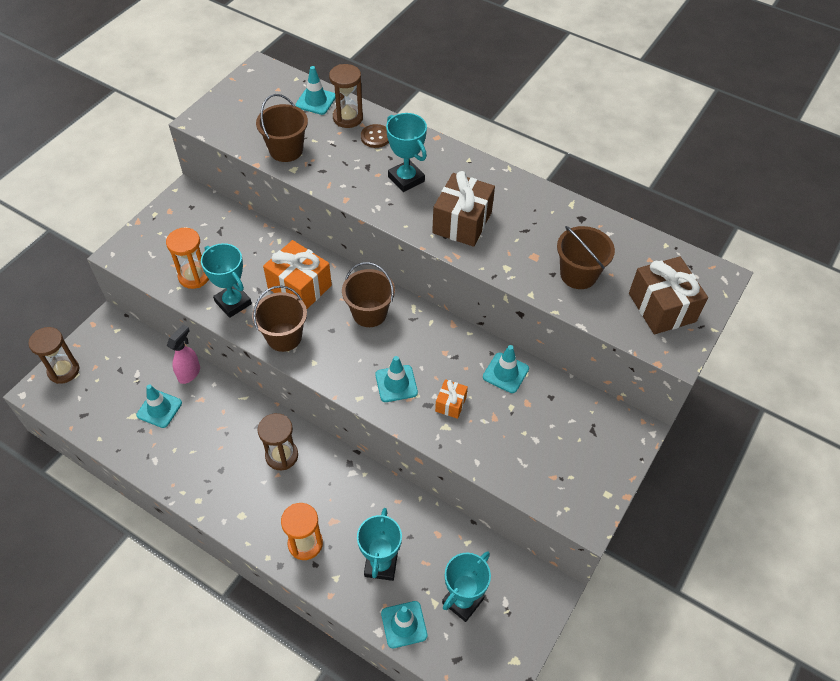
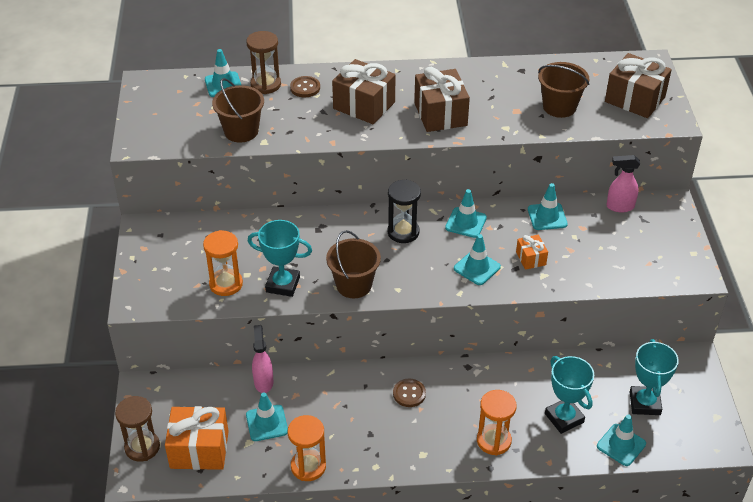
camera: 35 degrees left, 10 degrees down
brown hourglass [257,413,298,470] -> brown button [393,378,426,407]
orange gift [263,240,332,309] -> orange gift moved to [165,406,229,470]
brown bucket [342,262,395,327] -> black hourglass [387,180,421,243]
turquoise trophy [386,113,427,192] -> brown gift [332,59,396,124]
none -> orange hourglass [288,415,326,481]
none -> turquoise traffic cone [445,189,487,238]
none -> pink spray bottle [606,155,640,212]

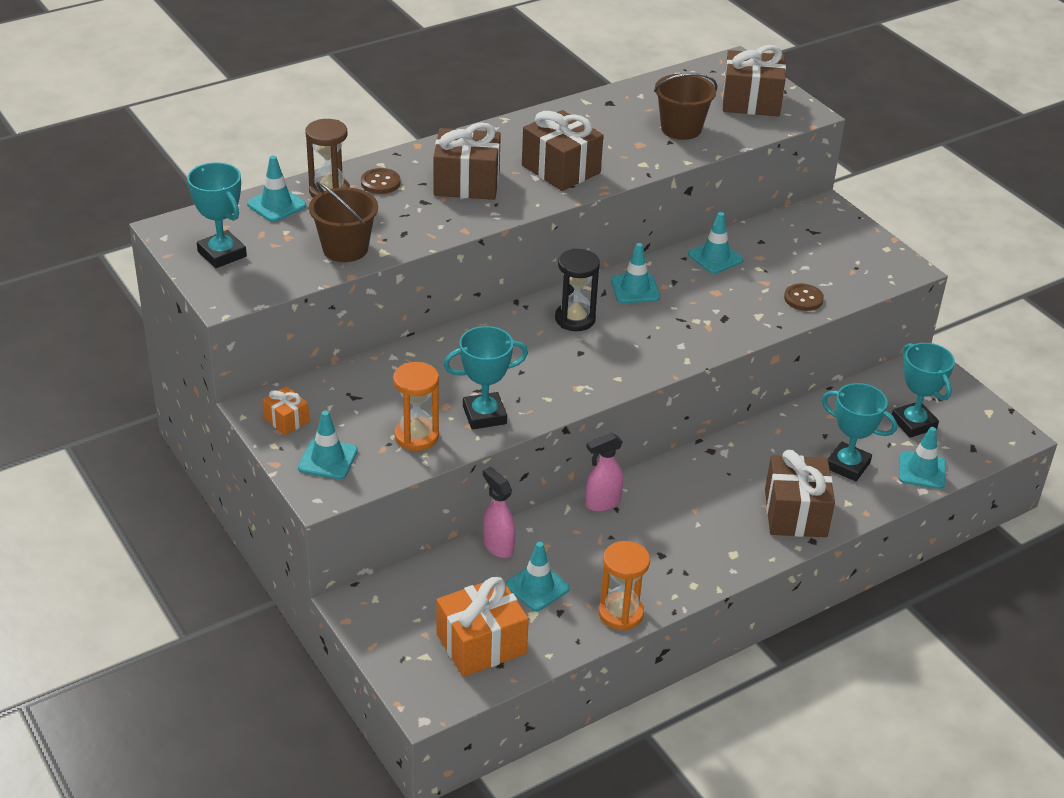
camera: 30 degrees left, 5 degrees down
brown hourglass [115,396,160,462] -> none
brown bucket [326,230,381,298] -> none
brown button [393,378,426,407] -> brown button moved to [784,284,824,311]
turquoise traffic cone [454,234,501,285] -> turquoise traffic cone moved to [298,411,358,479]
orange hourglass [477,390,517,455] -> brown gift [765,450,835,537]
orange gift [516,234,548,270] -> orange gift moved to [262,386,309,435]
pink spray bottle [606,155,640,212] -> pink spray bottle moved to [585,433,623,512]
none -> turquoise trophy [187,162,247,268]

